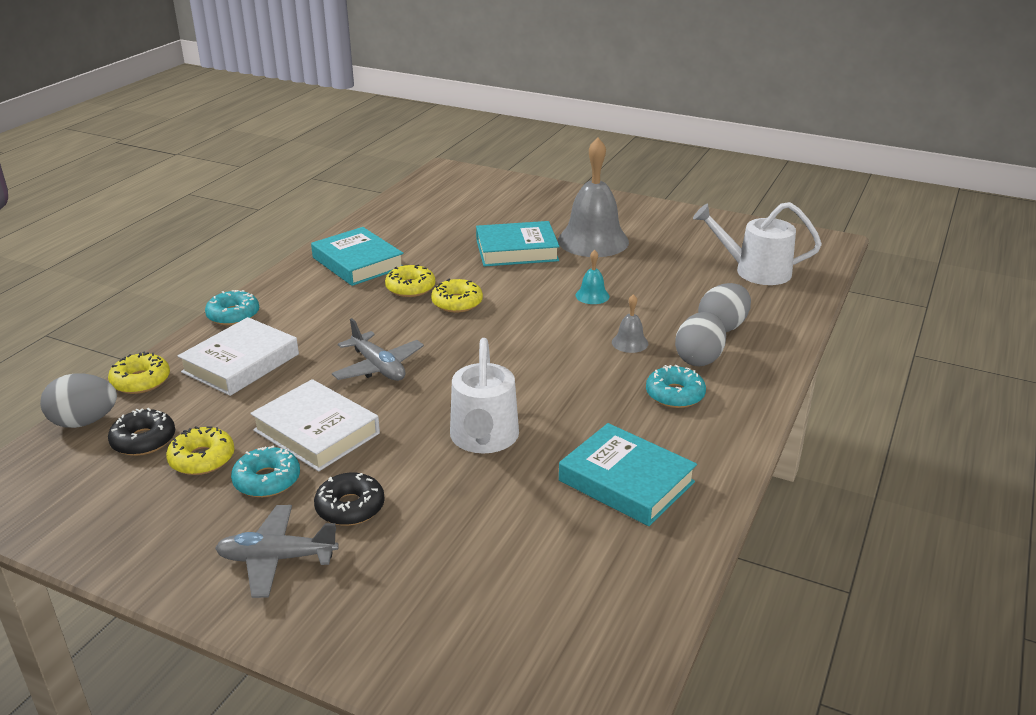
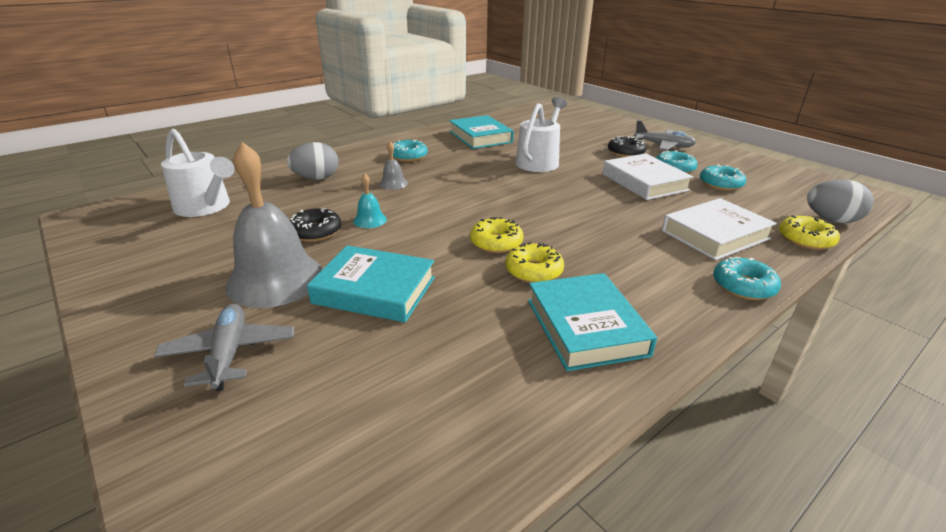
camera: 155 degrees left, 0 degrees up
black donut [108,408,175,456] -> black donut moved to [290,208,341,242]
yellow donut [166,426,235,475] -> turquoise donut [700,164,747,191]
grey plane [332,318,424,381] -> grey plane moved to [154,304,294,391]
grey egg [675,312,726,366] -> none

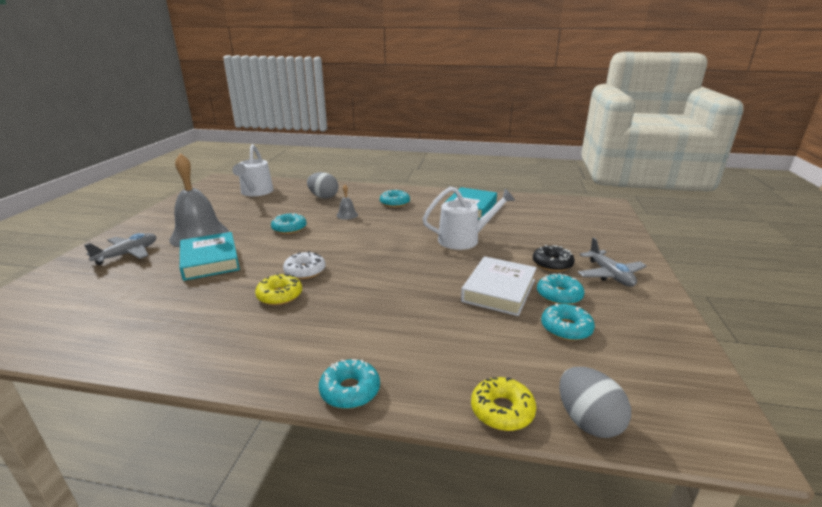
camera: 50 degrees right, 5 degrees down
black donut [290,208,341,242] -> none
turquoise bell [353,173,387,228] -> turquoise donut [271,213,307,234]
yellow donut [470,217,524,253] -> white donut [283,251,326,279]
turquoise book [528,273,657,371] -> none
white book [662,198,777,260] -> none

